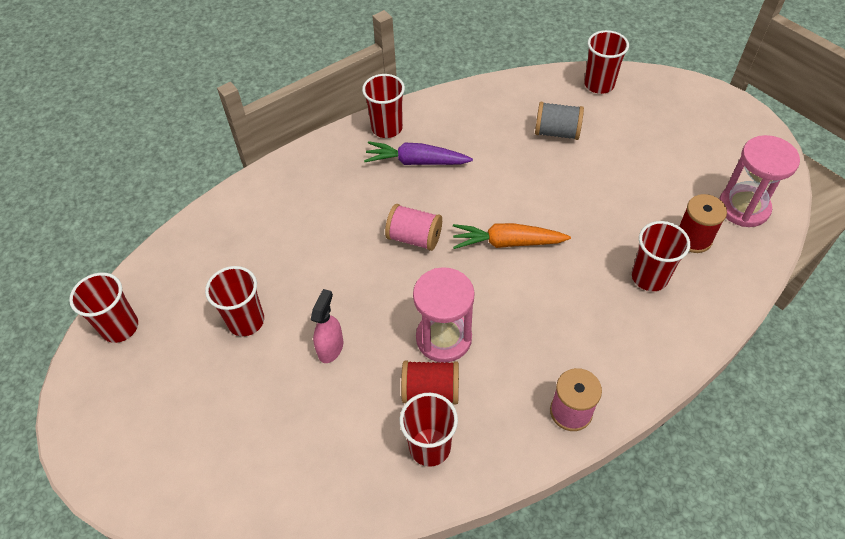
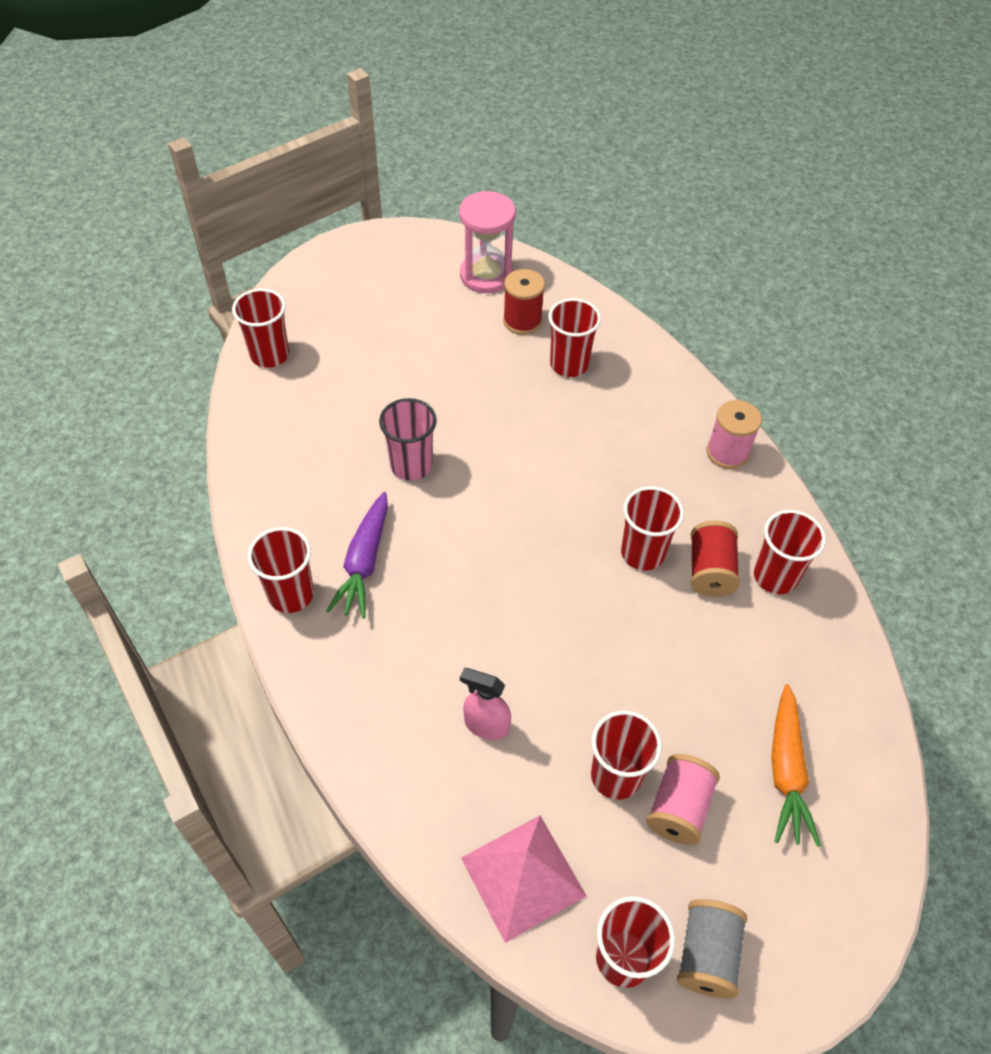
camera: 90 degrees left, 0 degrees up
pink spray bottle [311,289,343,363] -> pink spray bottle moved to [460,668,511,740]
pink spool [385,204,442,251] -> pink spool moved to [647,754,720,845]
pink hourglass [413,267,475,363] -> red cup [621,486,684,570]
orange carrot [453,223,571,249] -> orange carrot moved to [771,684,821,847]
grey spool [535,102,584,140] -> grey spool moved to [677,899,747,998]
none -> pink cup [379,398,437,481]
none -> pink pyramid [461,815,587,943]

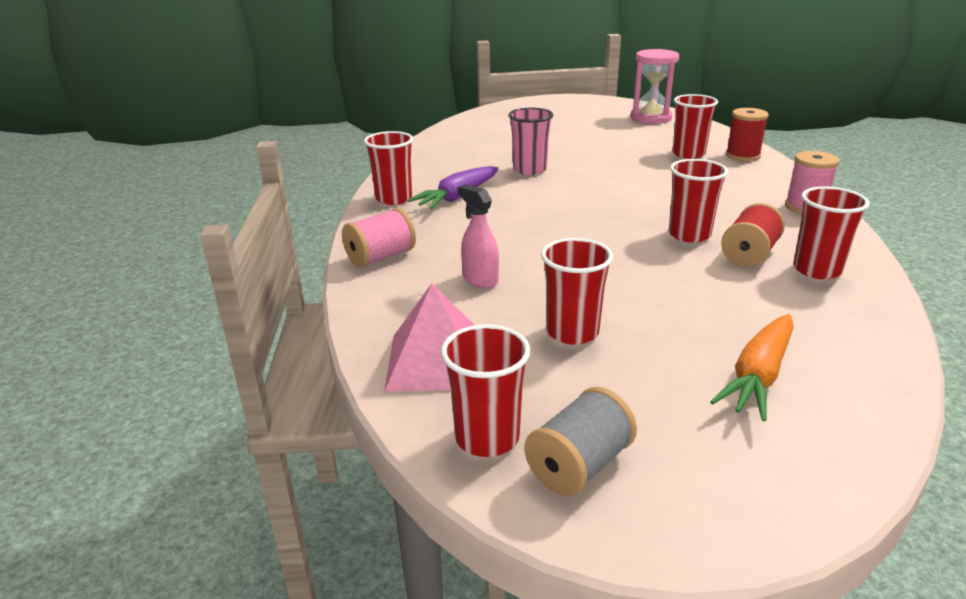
camera: 30 degrees right, 25 degrees down
red cup [232,288,289,368] -> none
red spool [503,269,545,335] -> red spool moved to [726,108,769,161]
pink spool [647,754,720,845] -> pink spool moved to [342,208,416,268]

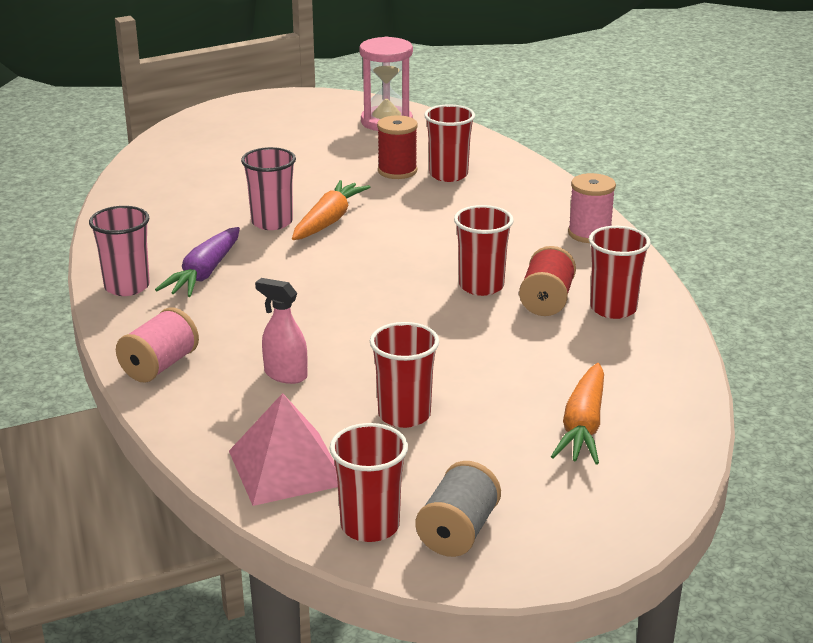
camera: 20 degrees left, 0 degrees up
red cup [364,131,413,205] -> pink cup [89,206,150,296]
red spool [726,108,769,161] -> red spool moved to [377,115,418,179]
none -> orange carrot [292,180,370,240]

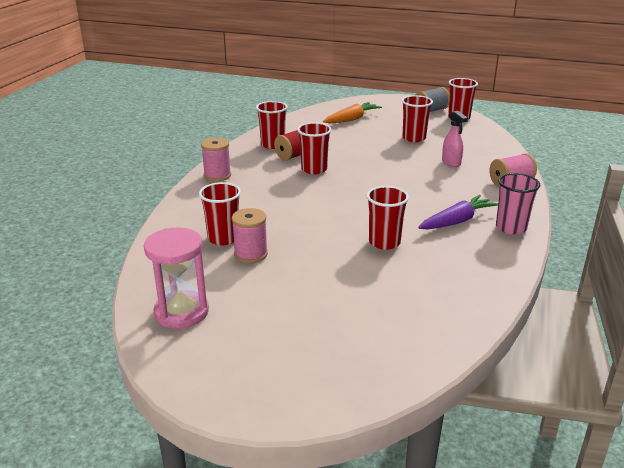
camera: 145 degrees left, 0 degrees up
pink pyramid [229,393,338,506] -> none
pink cup [241,147,296,230] -> red cup [366,186,409,250]
orange carrot [292,180,370,240] -> none
red spool [377,115,418,179] -> pink spool [232,208,268,263]

